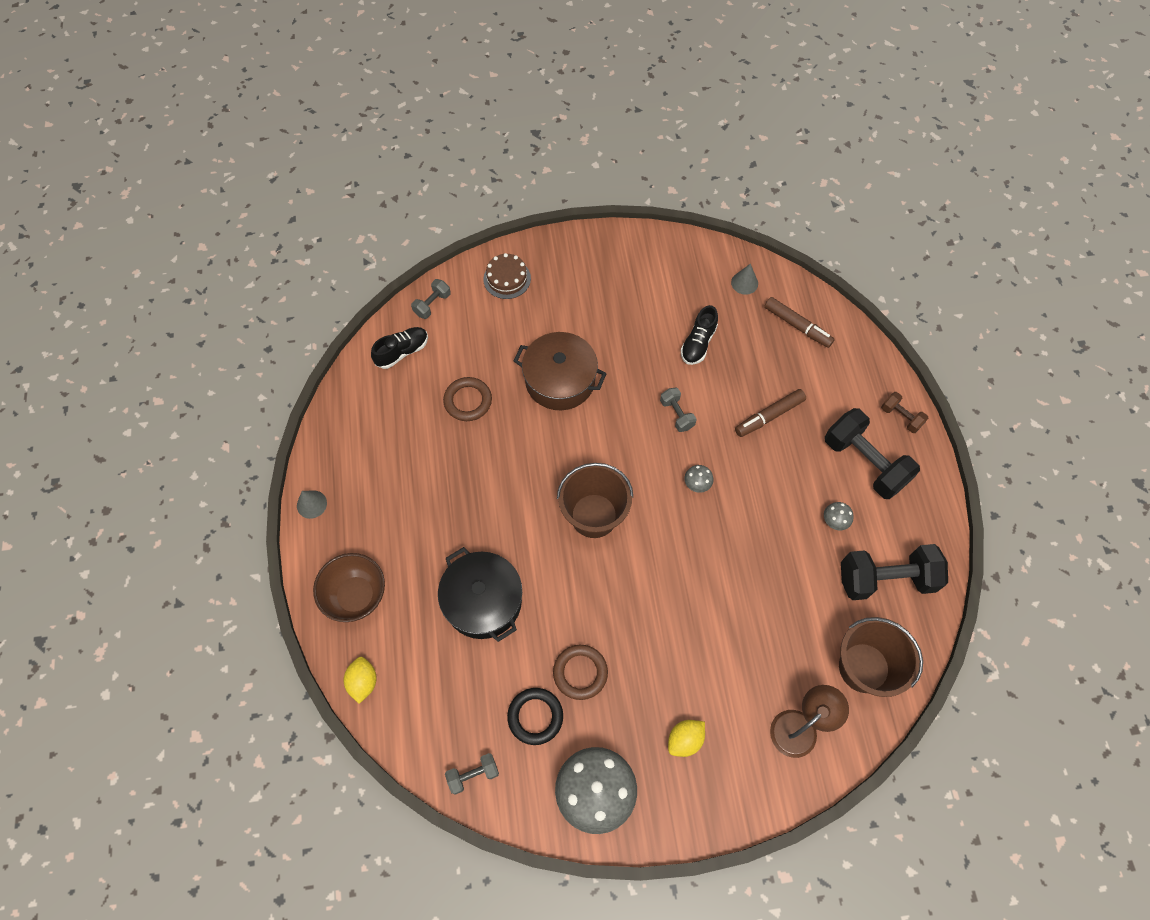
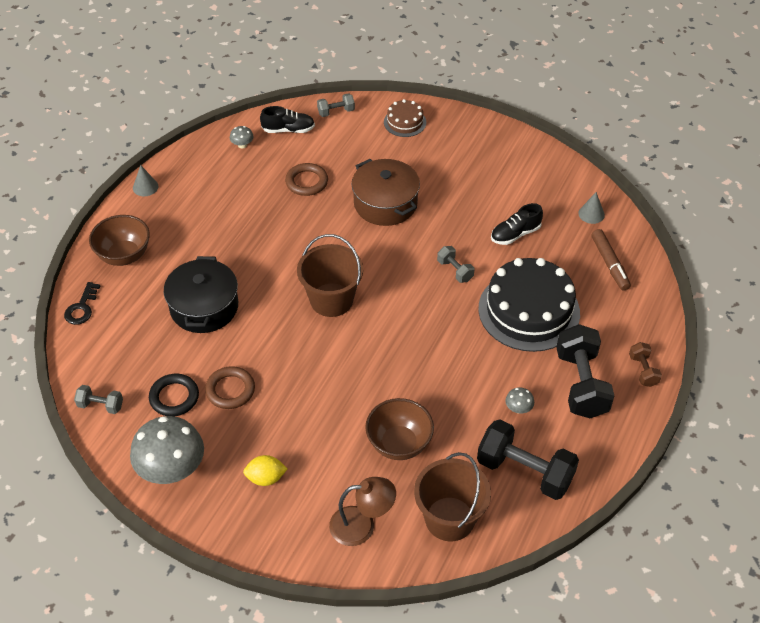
camera: 35 degrees right, 15 degrees down
yellow lemon [344,657,377,704] -> black key [64,282,100,325]
grey dumbbell [660,388,696,432] -> grey dumbbell turned 45 degrees counterclockwise [437,246,474,283]
grey mushroom [684,465,713,493] -> grey mushroom moved to [230,126,254,149]
brown marker [735,389,806,437] -> black cake [478,258,580,352]
none -> brown bowl [365,398,434,460]

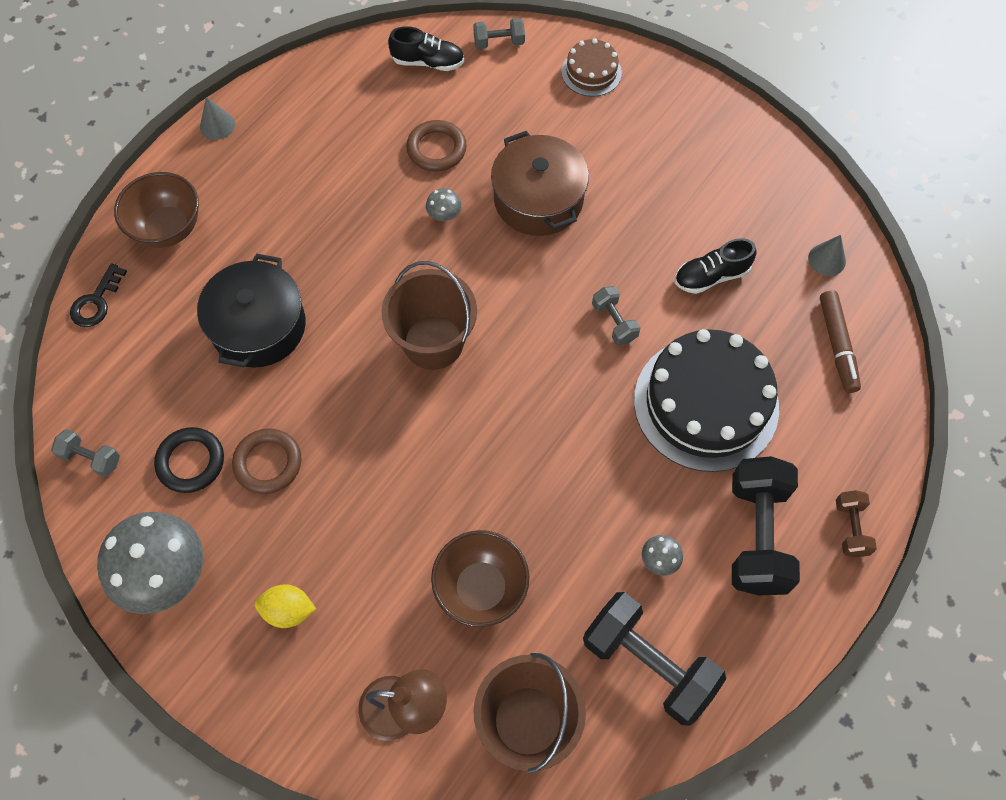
camera: 10 degrees right, 15 degrees up
grey mushroom [230,126,254,149] -> grey mushroom moved to [426,188,461,221]

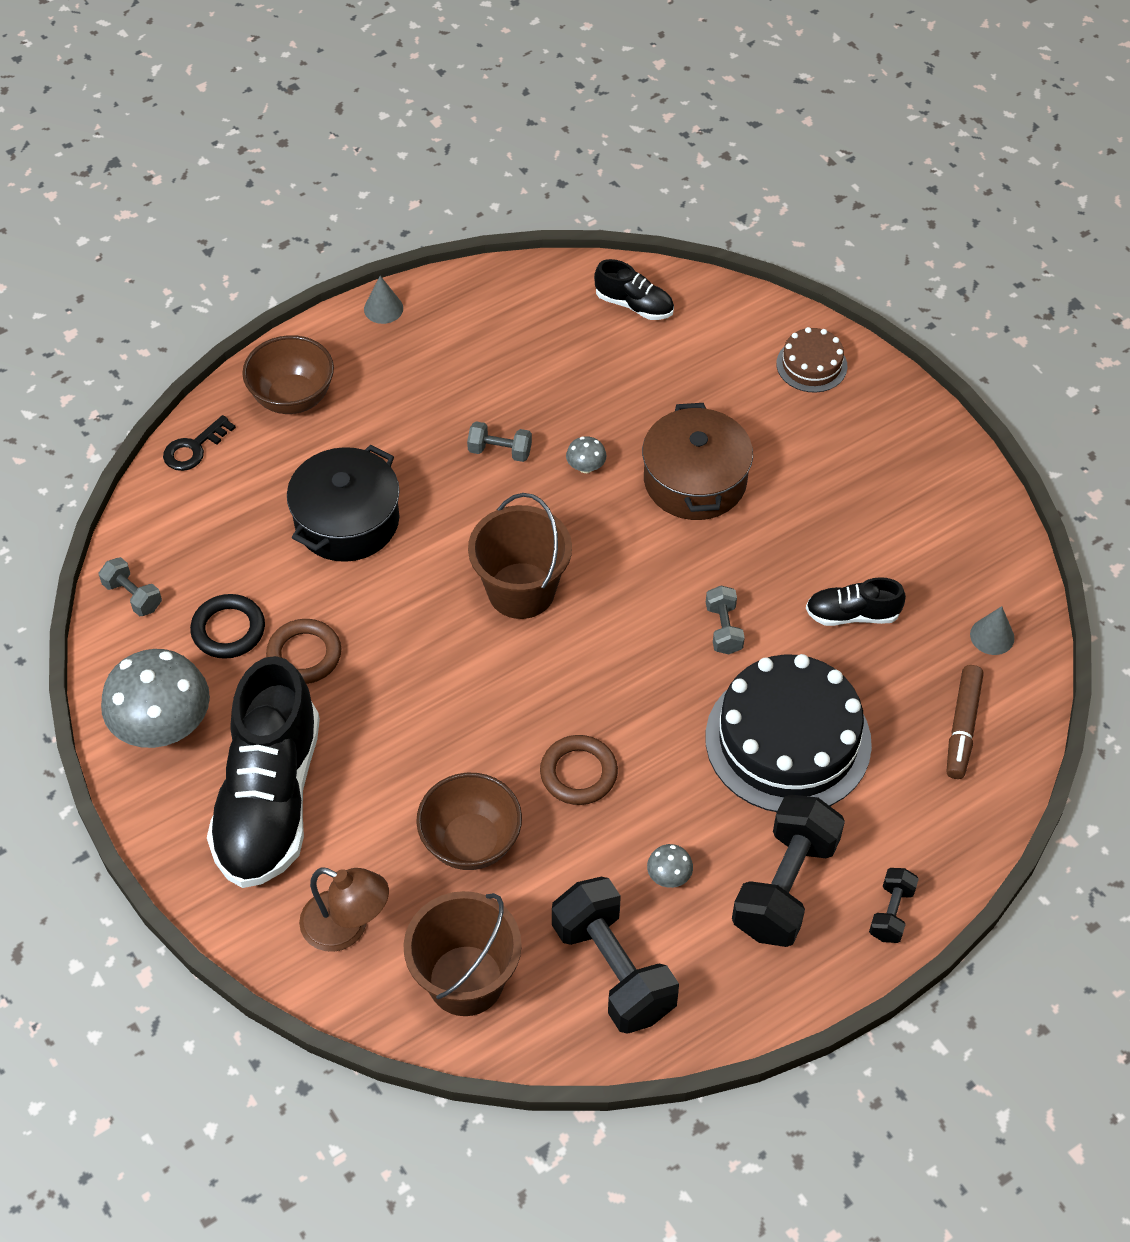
camera: 20 degrees right, 10 degrees down
yellow lemon [255,584,316,628] -> black shoe [207,656,320,888]
brown ring [406,120,467,172] -> brown ring moved to [540,735,618,805]
grey dumbbell [473,18,525,49] -> grey dumbbell moved to [467,421,532,462]
brown dumbbell [836,490,877,557] -> black dumbbell [869,868,919,943]

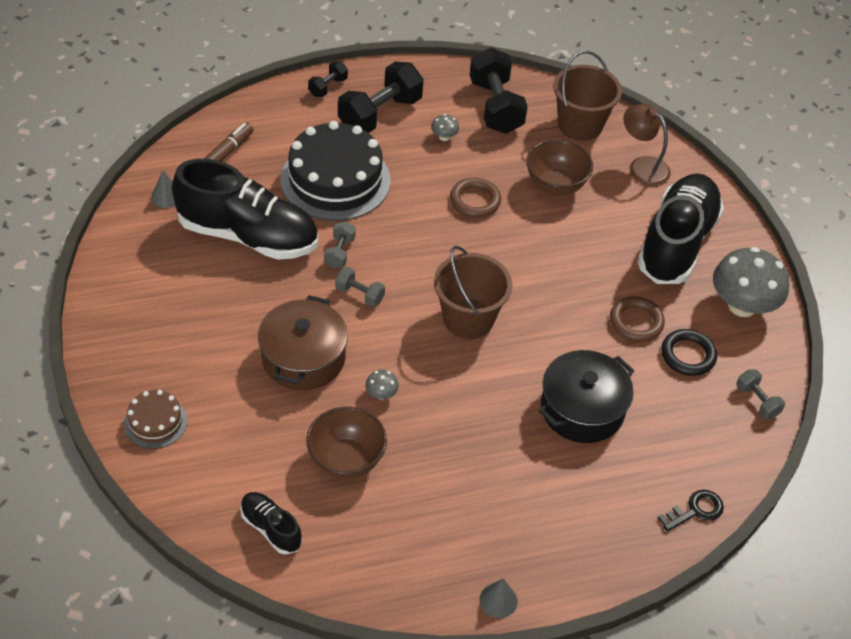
camera: 165 degrees left, 5 degrees down
brown bowl [242,335,334,414] -> brown bowl moved to [306,407,387,479]
grey dumbbell [467,421,532,462] -> grey dumbbell moved to [335,267,385,307]
black shoe [806,577,906,626] -> black shoe [172,159,318,260], size x2.18

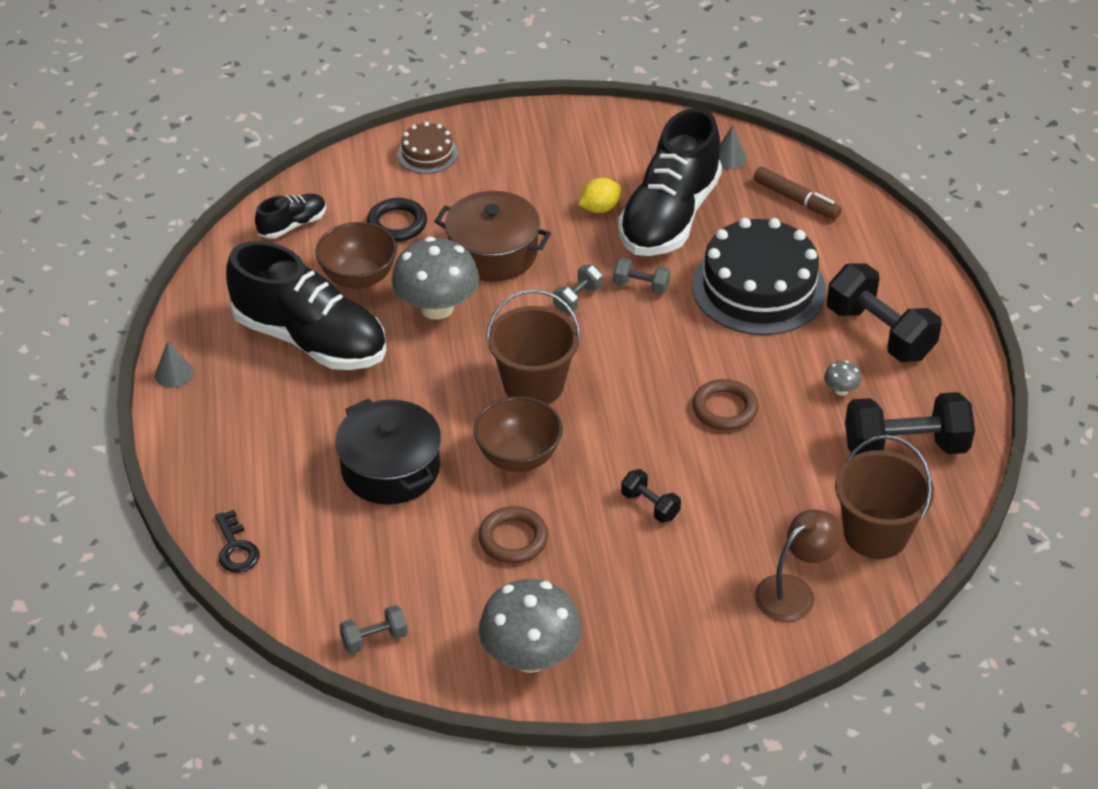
camera: 100 degrees right, 5 degrees down
black dumbbell [308,61,348,97] -> black dumbbell moved to [621,469,681,523]
grey mushroom [365,370,399,400] -> grey mushroom [391,237,479,320], size x2.42
brown bowl [526,140,593,196] -> brown bowl moved to [474,396,563,472]
black shoe [637,174,724,284] -> black shoe moved to [226,241,387,370]
black ring [661,329,717,376] -> black ring moved to [367,198,427,242]
none -> yellow lemon [579,178,621,213]

